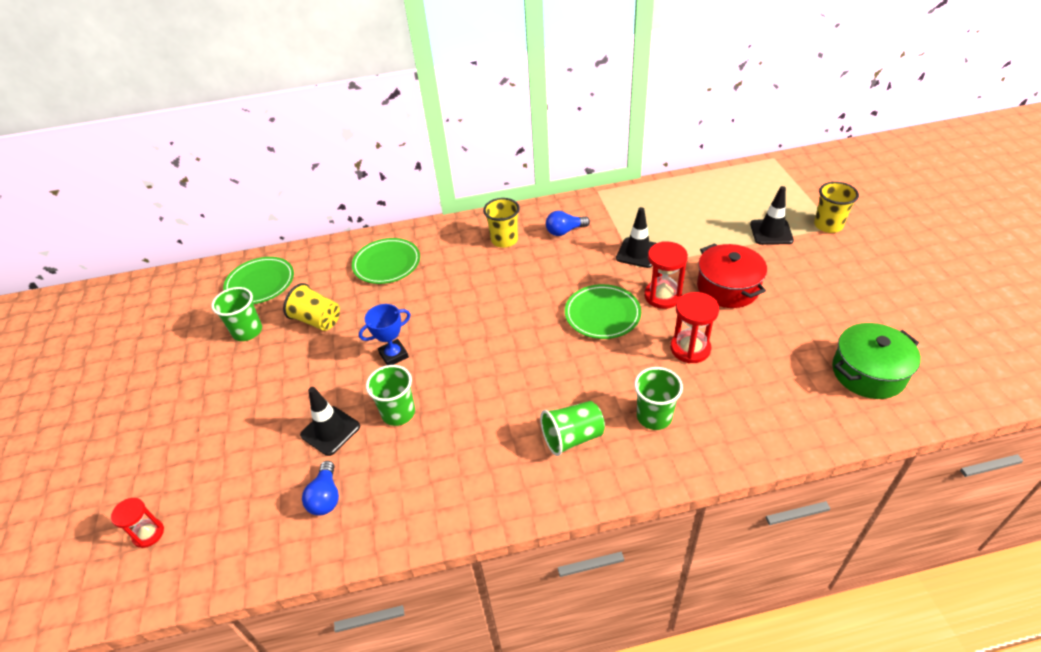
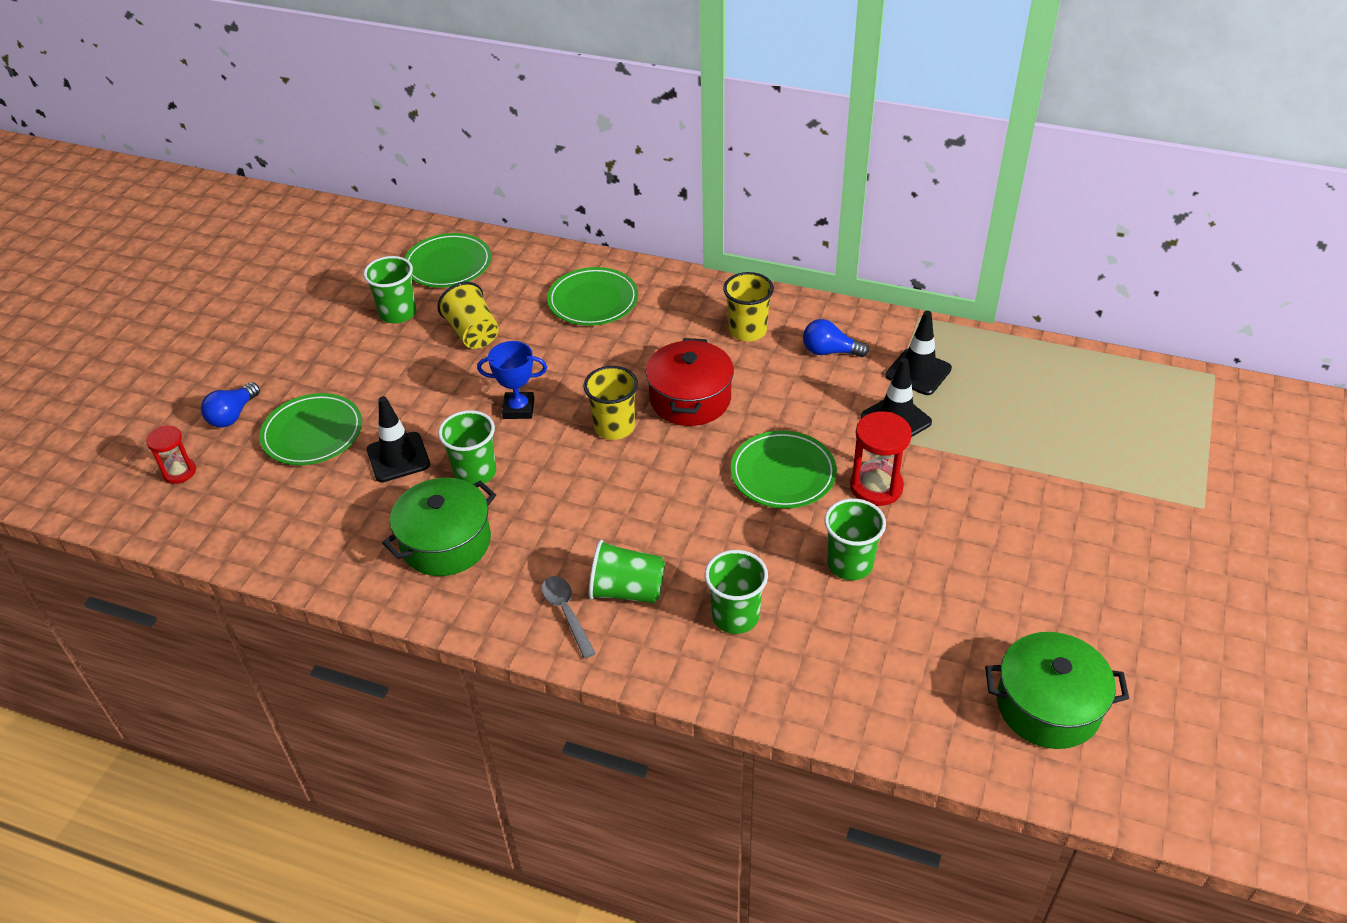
camera: 30 degrees right, 0 degrees up
blue light bulb [302,461,339,516] -> blue light bulb moved to [201,382,260,428]
red hourglass [670,292,719,364] -> green cup [824,498,886,580]
red pot [697,243,767,308] -> red pot moved to [646,338,734,426]
black traffic cone [750,186,794,245] -> black traffic cone moved to [886,311,952,395]
yellow cup [814,182,859,233] -> yellow cup moved to [583,366,638,440]
none -> green plate [259,393,362,465]
none -> green pot [382,478,496,576]
none -> grey spoon [542,576,596,658]

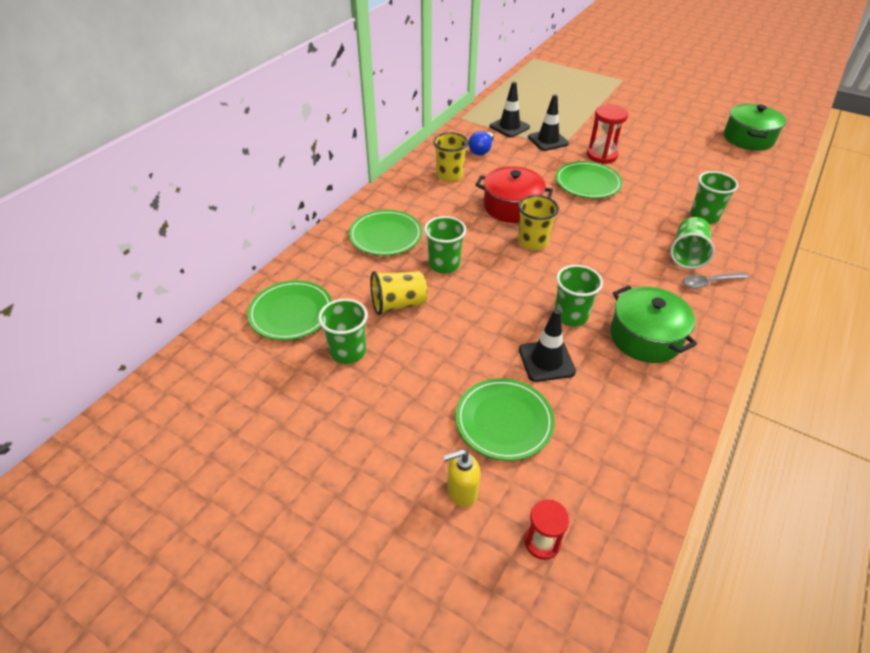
camera: 80 degrees left, 0 degrees up
blue light bulb [201,382,260,428] -> yellow soap dispenser [443,449,480,507]
blue trophy [477,341,547,419] -> none
green cup [824,498,886,580] -> green cup moved to [424,216,466,273]

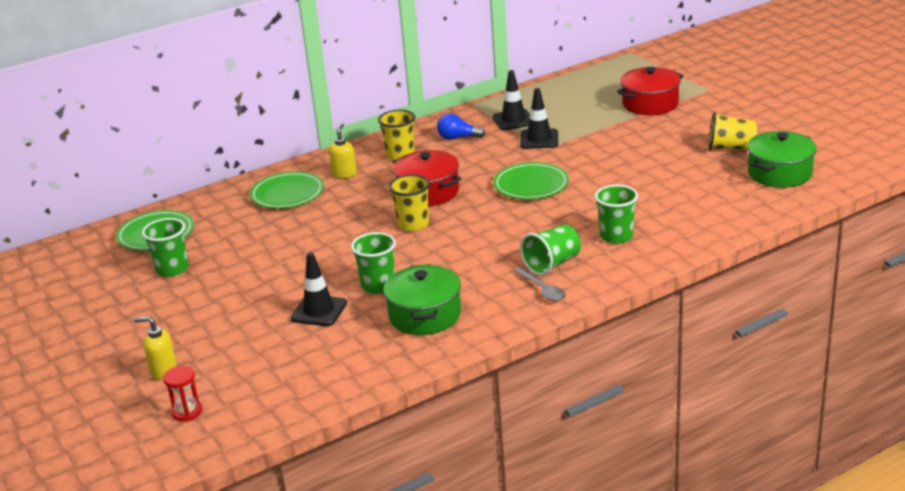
camera: 30 degrees right, 15 degrees down
yellow cup [370,271,427,315] -> yellow cup moved to [708,112,757,150]
green cup [424,216,466,273] -> none
green plate [456,378,555,461] -> none
blue light bulb [469,131,494,155] -> blue light bulb turned 45 degrees clockwise [437,113,486,140]
red hourglass [587,105,628,164] -> none
grey spoon [683,272,749,289] -> grey spoon turned 135 degrees counterclockwise [514,267,566,302]
none -> yellow soap dispenser [329,123,357,179]
none -> red pot [617,67,684,115]

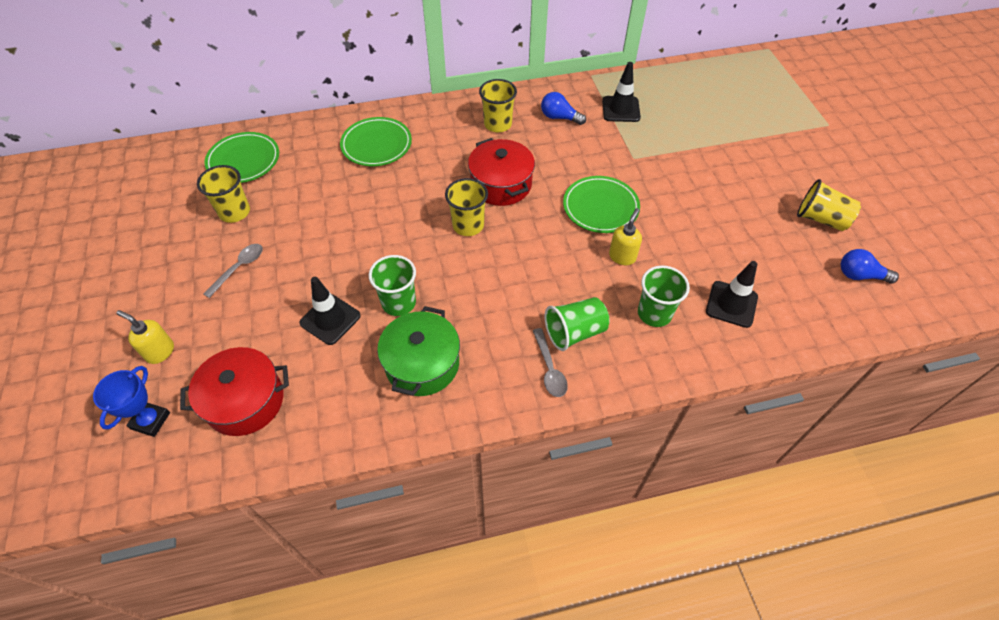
camera: 15 degrees right, 25 degrees up
green cup [142,218,189,277] -> yellow cup [197,165,250,223]
red hourglass [163,366,202,421] -> blue trophy [93,366,170,437]
yellow soap dispenser [329,123,357,179] -> yellow soap dispenser moved to [609,208,642,265]
black traffic cone [520,88,558,149] -> black traffic cone moved to [706,261,758,328]
red pot [617,67,684,115] -> red pot moved to [180,347,289,436]
green pot [747,131,817,188] -> blue light bulb [841,249,899,284]
none -> grey spoon [203,244,263,298]

